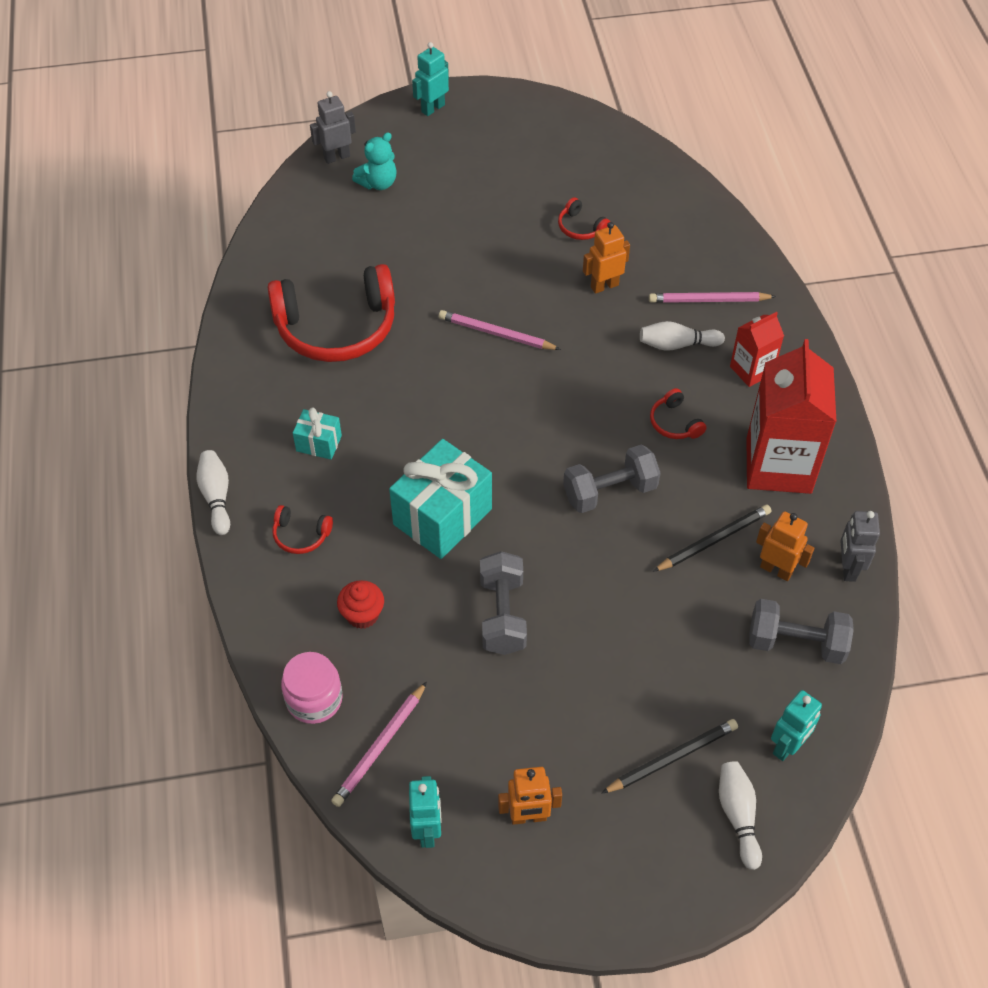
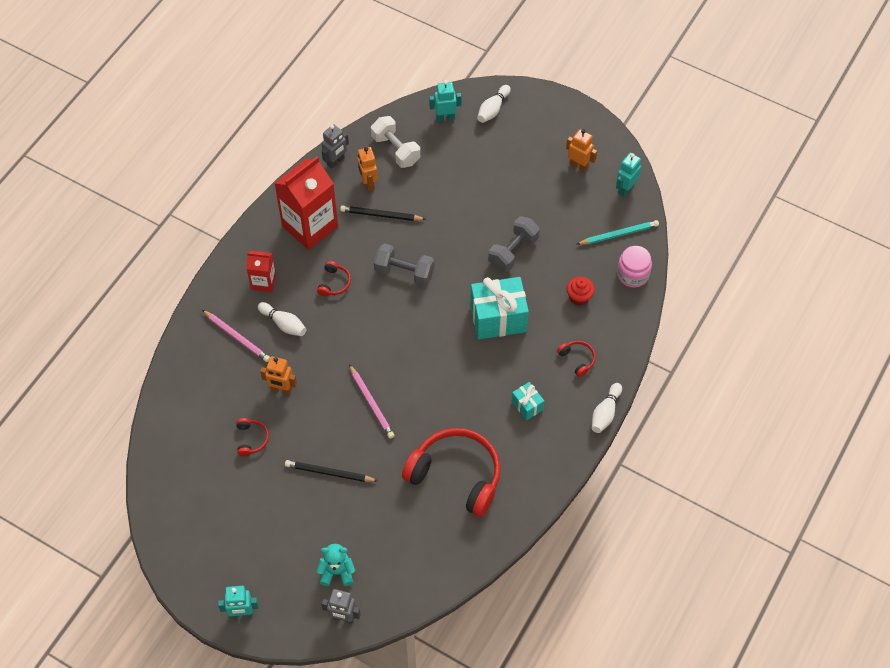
camera: 140 degrees left, 5 degrees up
pink pencil [331,682,427,807] -> turquoise pencil [577,220,659,245]
black pencil [601,719,738,794] -> black pencil moved to [285,460,378,482]
grey dumbbell [749,599,854,664] -> white dumbbell [371,116,420,168]

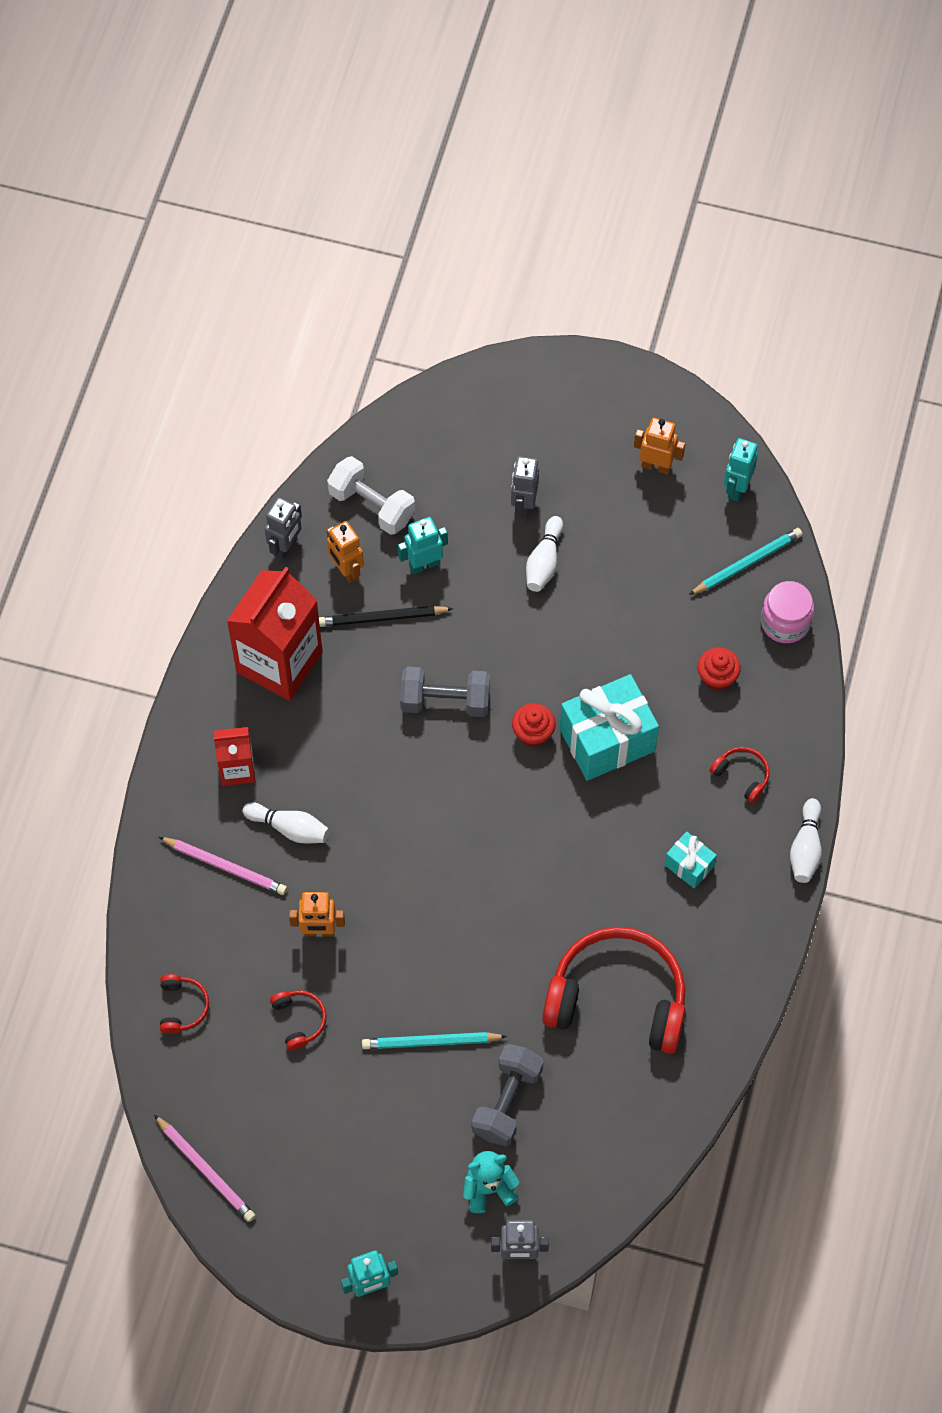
camera: 15 degrees left, 5 degrees up
black pencil [285,460,378,482] -> turquoise pencil [362,1032,507,1049]
red headphones [317,261,351,296] -> red headphones moved to [160,974,209,1034]
pink pencil [349,364,395,439] -> pink pencil moved to [154,1115,256,1222]
turquoise robot [429,80,462,122] -> turquoise robot moved to [398,517,448,574]
white bowling pin [477,85,511,123] -> white bowling pin moved to [526,516,563,592]
grey dumbbell [488,216,540,272] -> grey dumbbell moved to [472,1044,544,1146]
none -> grey robot [511,456,539,518]
none -> red cupcake [512,703,556,747]

